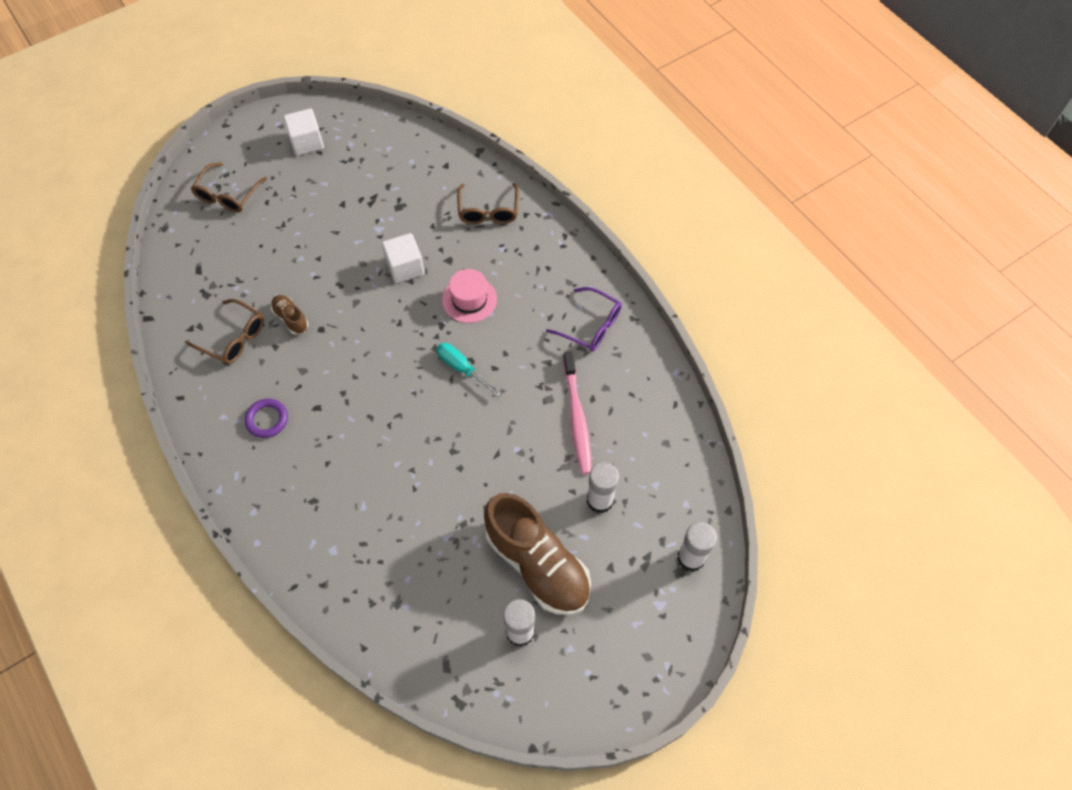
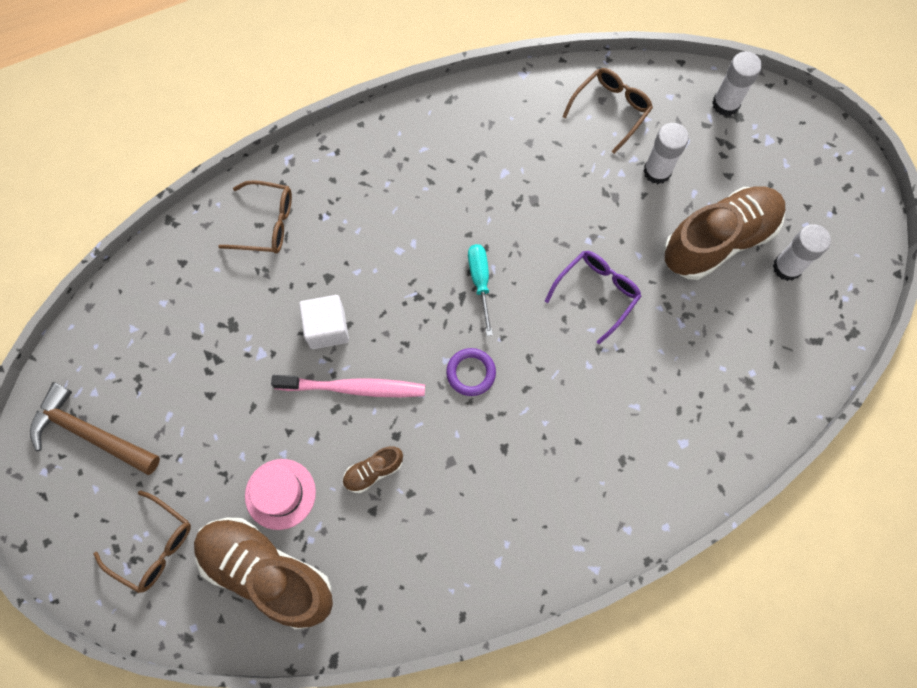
camera: 80 degrees left, 10 degrees up
brown glasses [187,299,264,364] -> brown glasses moved to [562,68,653,154]
purple ring [244,399,288,438] -> purple ring moved to [446,348,496,396]
white cube [283,108,324,156] -> brown hammer [30,382,160,475]
turquoise screwdriver [437,343,501,397] -> turquoise screwdriver turned 120 degrees clockwise [468,244,493,336]
pink hat [442,269,497,323] -> pink hat moved to [245,459,316,530]
purple glasses [546,287,622,351] -> purple glasses moved to [545,251,641,344]
pink toothbrush [563,352,592,474] -> pink toothbrush moved to [271,375,425,397]
none -> brown shoe [194,518,333,629]

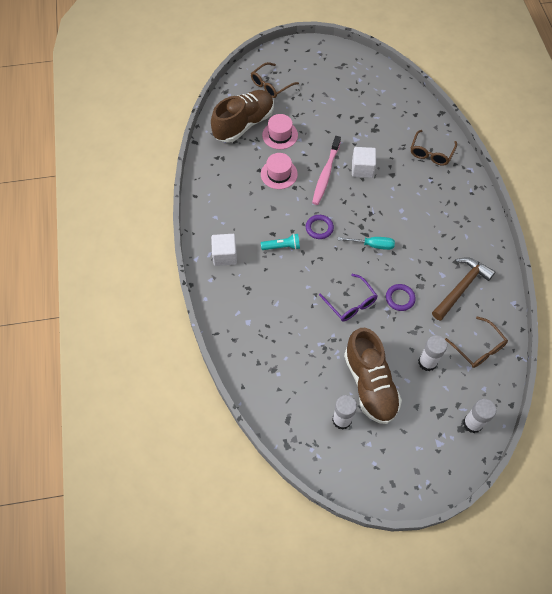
camera: 105 degrees right, 10 degrees down
brown hammer [30,382,160,475] -> brown hammer moved to [432,257,495,321]
brown shoe [342,446,403,493] -> pink hat [261,153,298,189]
none -> white cube [211,234,237,266]
none -> turquoise flashlight [261,234,300,250]
none -> purple ring [386,284,416,311]

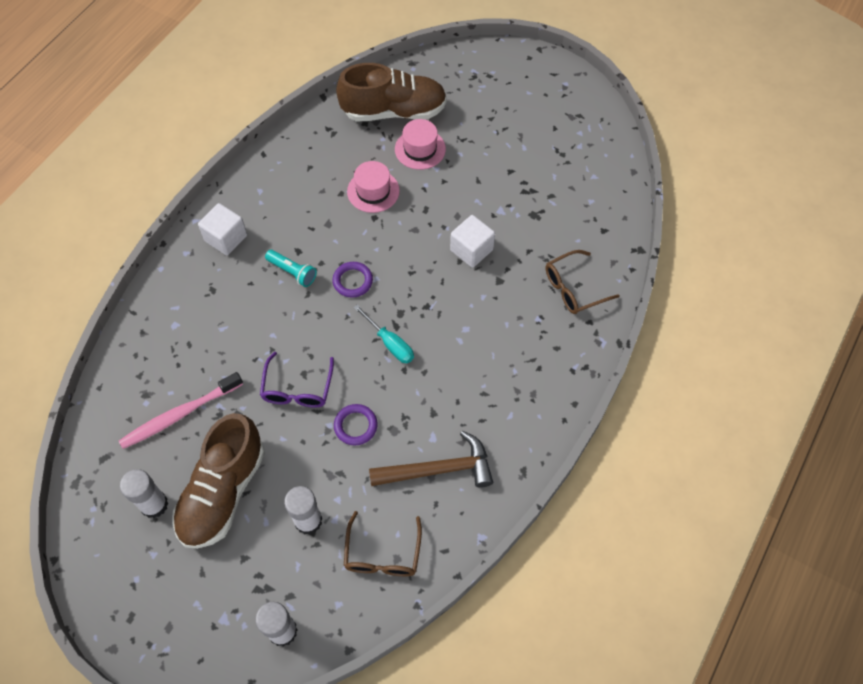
camera: 40 degrees right, 0 degrees up
brown glasses [251,62,299,98] -> none
pink toothbrush [312,136,341,205] -> pink toothbrush moved to [119,372,243,449]

